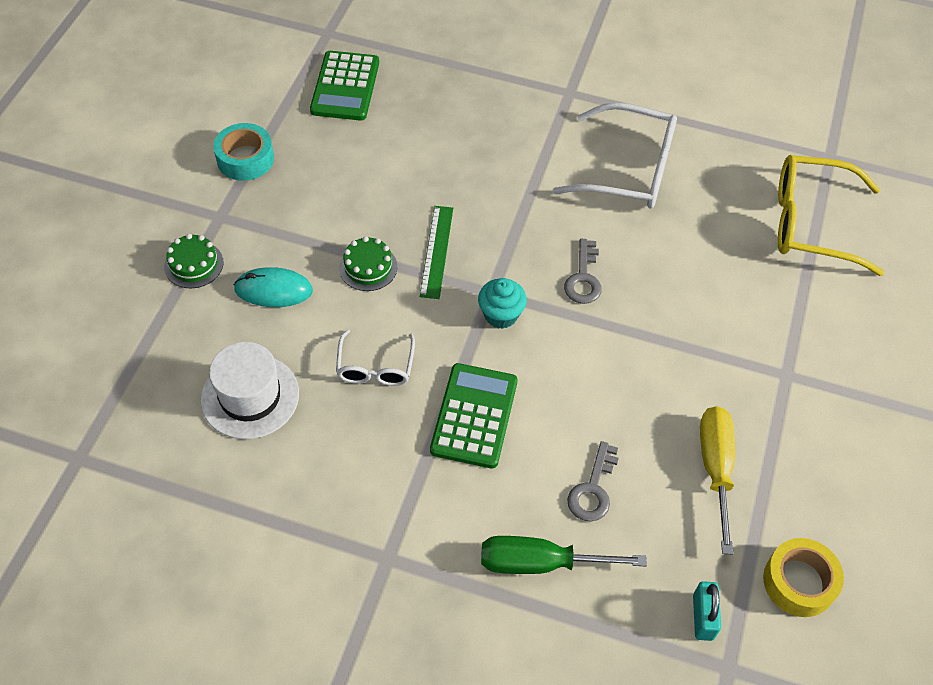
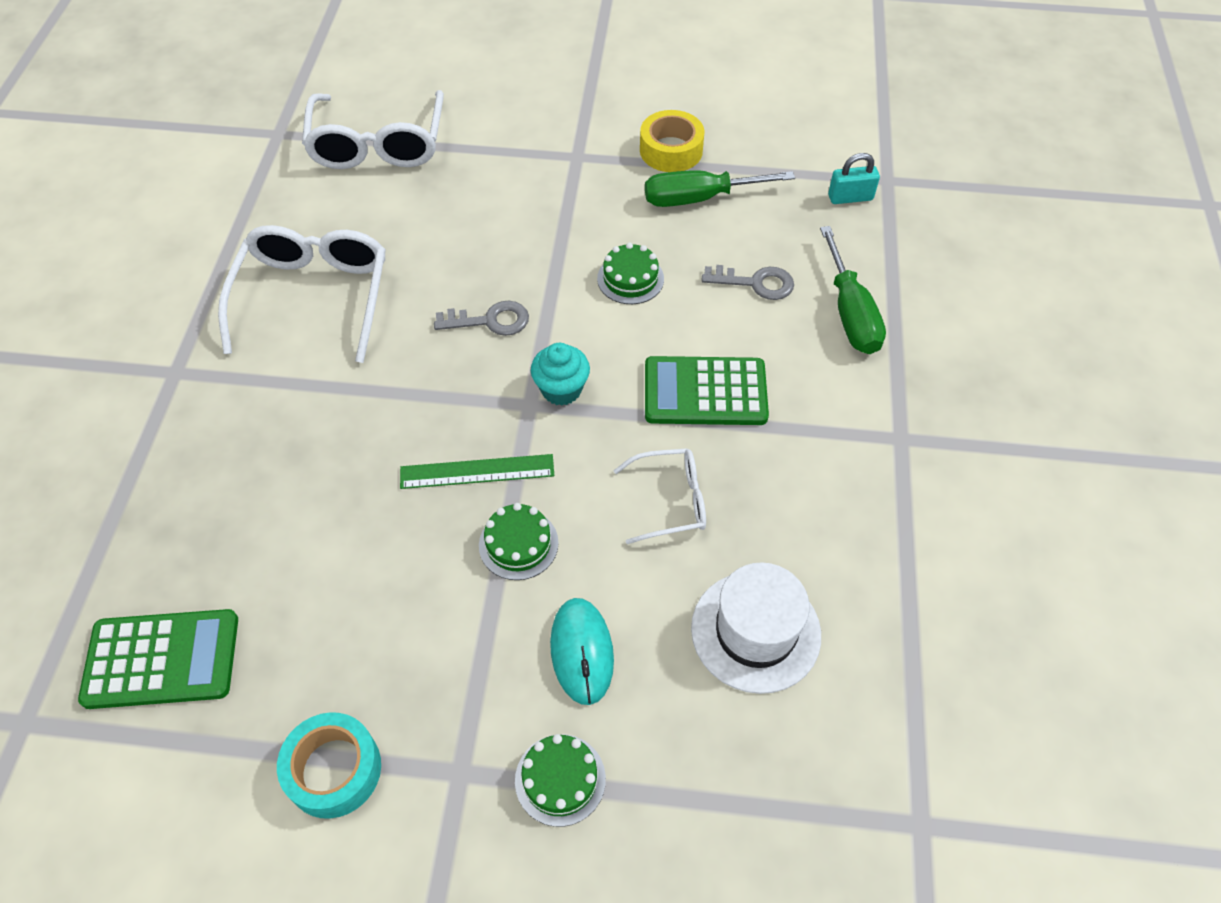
camera: 100 degrees left, 0 degrees up
yellow screwdriver [700,406,735,554] -> green screwdriver [645,170,795,207]
yellow tape [763,538,844,617] -> yellow tape moved to [640,110,705,172]
yellow glasses [778,155,885,276] -> white glasses [302,90,444,169]
none -> green cake [597,242,664,304]

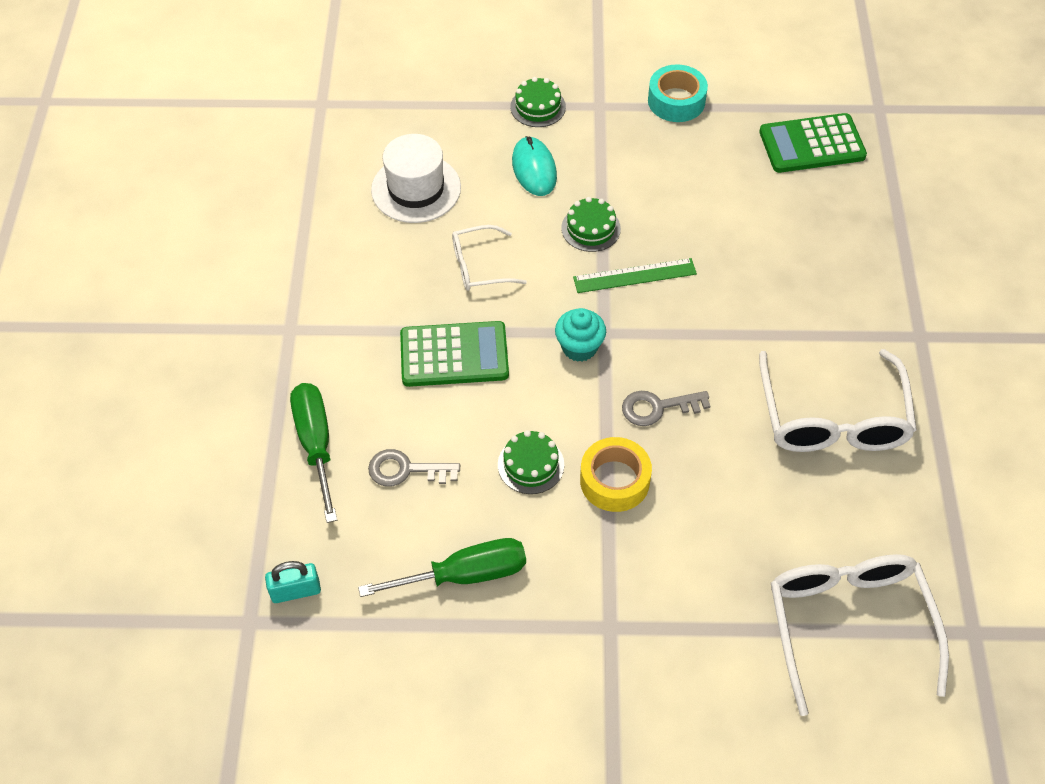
camera: 175 degrees right, 0 degrees up
yellow tape [640,110,705,172] -> yellow tape moved to [580,437,652,512]

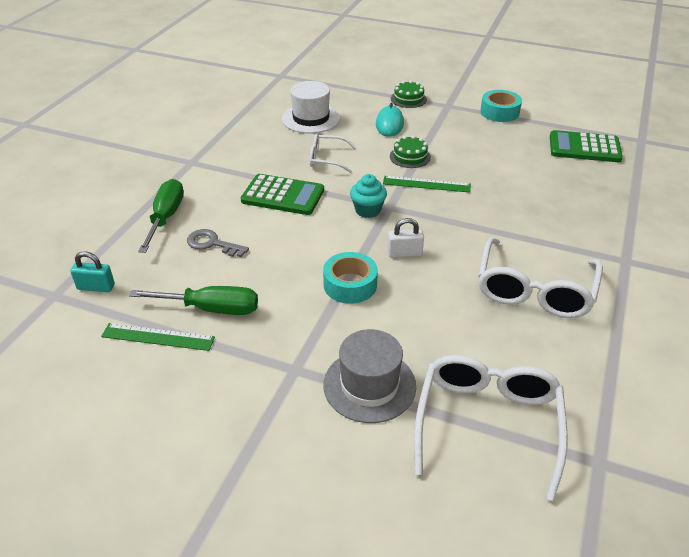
camera: 20 degrees right, 15 degrees down
green cake [498,430,564,494] -> none
yellow tape [580,437,652,512] -> turquoise tape [323,252,378,304]
grey key [622,391,710,426] -> white padlock [387,218,424,258]
none -> green ruler [101,323,215,351]
none -> grey hat [323,329,416,423]

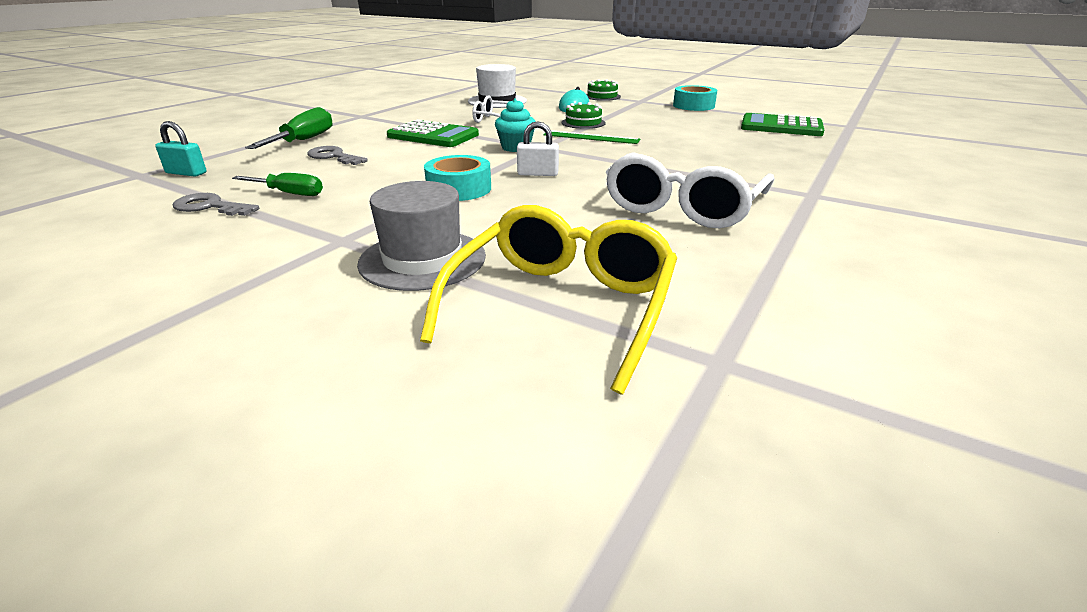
camera: 10 degrees right, 10 degrees down
green ruler [101,323,215,351] -> grey key [173,193,259,216]
green screwdriver [129,286,258,315] -> green screwdriver [232,173,323,196], size x0.66
white glasses [414,355,567,501] -> yellow glasses [420,205,677,394]

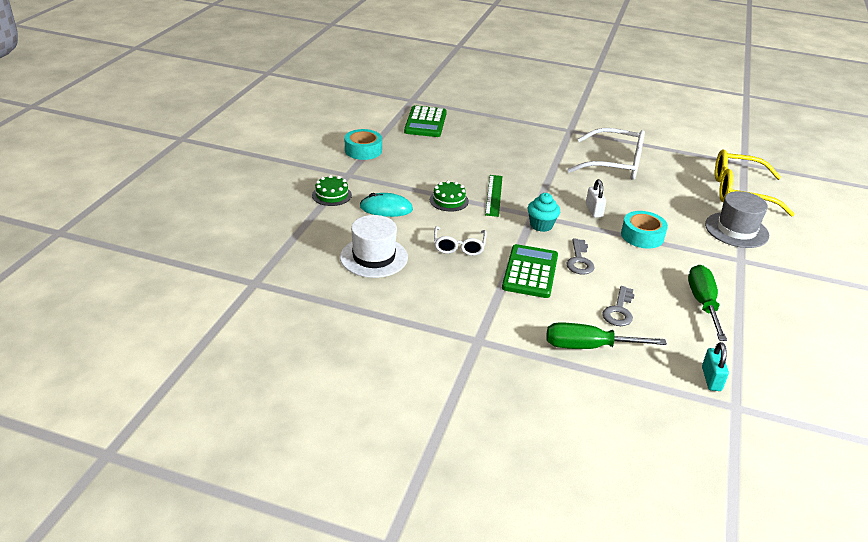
camera: 105 degrees left, 5 degrees up
grey key [173,193,259,216] -> grey key moved to [566,239,595,275]
green screwdriver [232,173,323,196] -> green screwdriver [688,265,727,341], size x1.51

